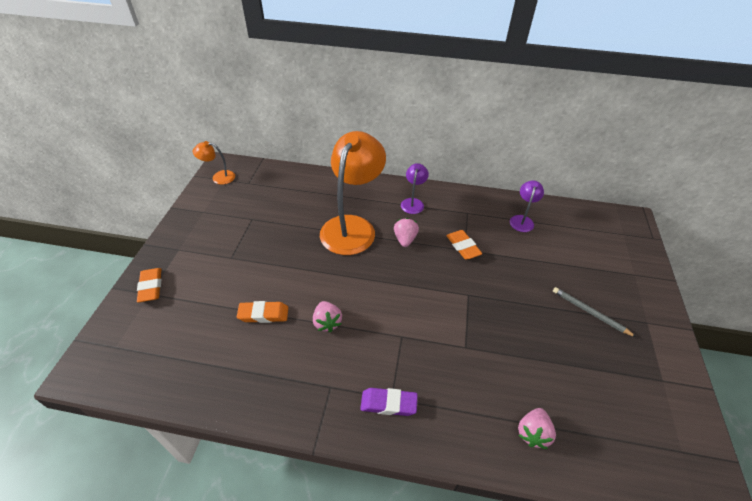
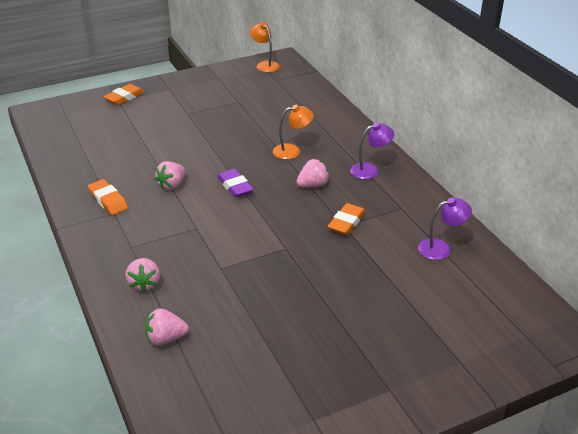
camera: 55 degrees right, 10 degrees down
orange eraser [237,301,288,323] -> orange eraser moved to [88,179,128,215]
orange lamp [320,131,386,255] -> orange lamp [273,105,314,160], size x0.45
purple eraser [360,388,418,416] -> purple eraser moved to [217,169,254,197]
grey pencil [553,287,636,337] -> none
none -> pink strawberry [125,258,160,292]

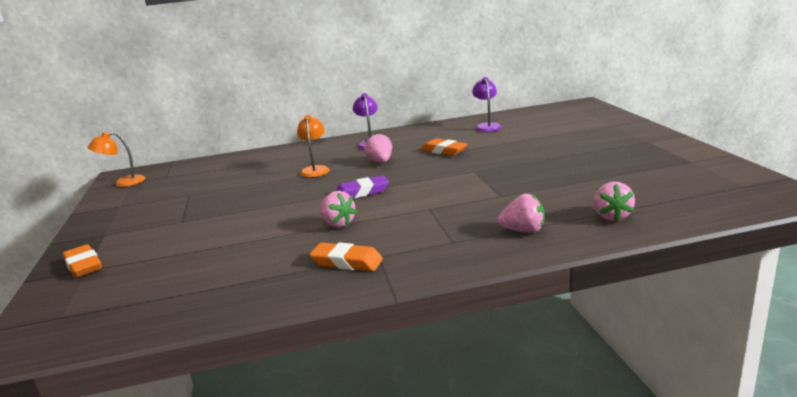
camera: 75 degrees left, 15 degrees down
orange eraser [88,179,128,215] -> orange eraser turned 45 degrees clockwise [310,242,383,271]

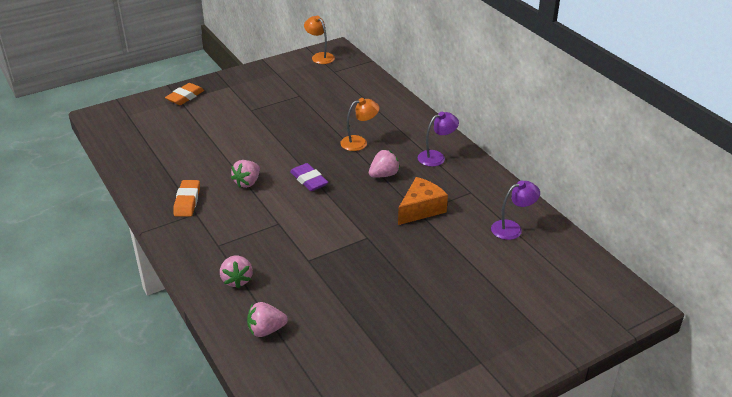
camera: 70 degrees right, 15 degrees up
orange eraser [421,138,468,156] -> orange cheese [398,177,448,225]

